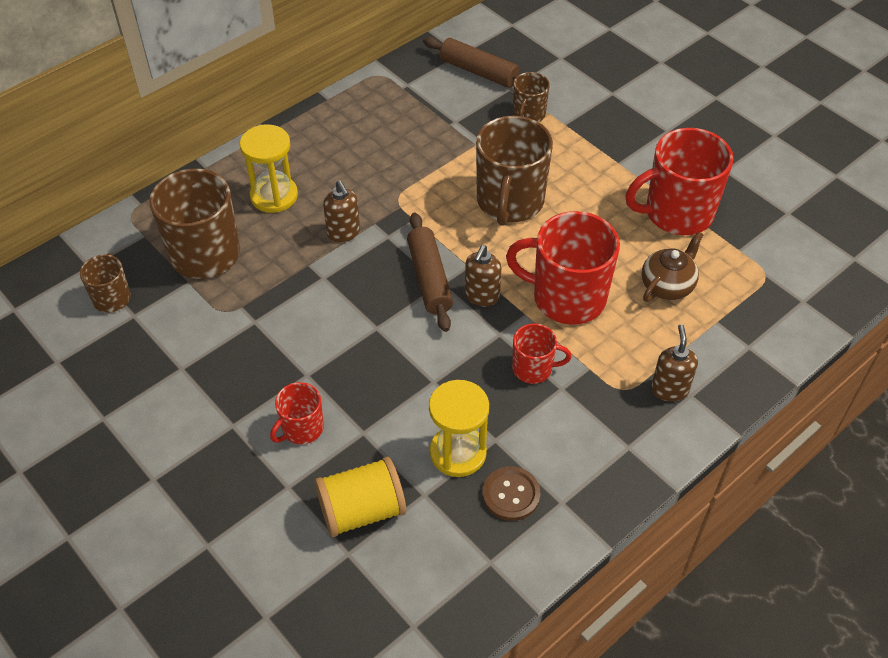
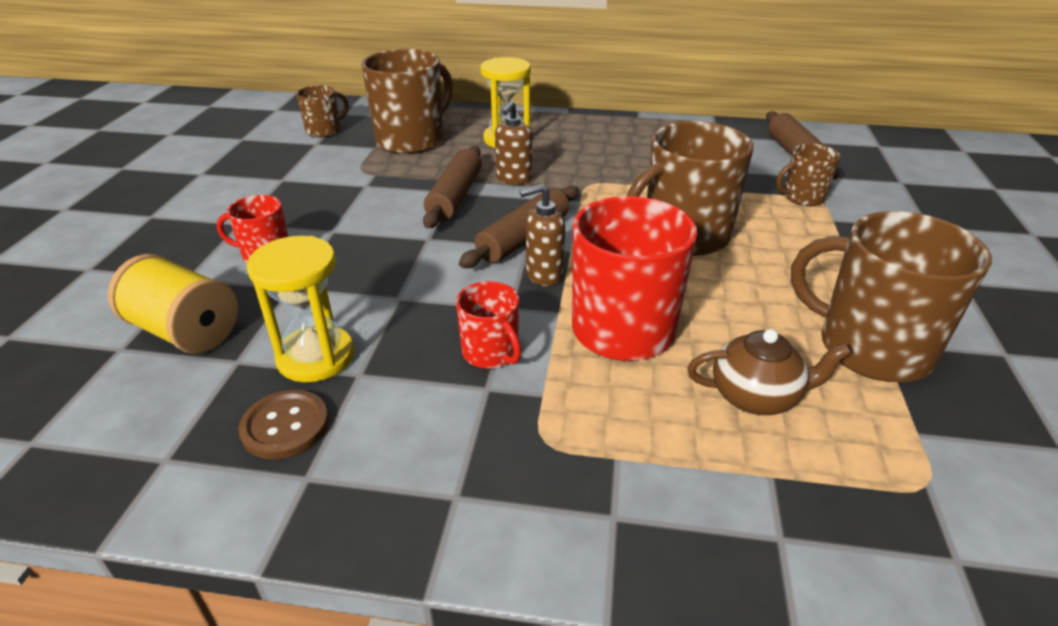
camera: 50 degrees right, 15 degrees down
red mug [625,128,733,235] -> brown mug [791,211,992,382]
brown soap dispenser [651,324,698,402] -> none
none -> brown rolling pin [423,146,482,229]

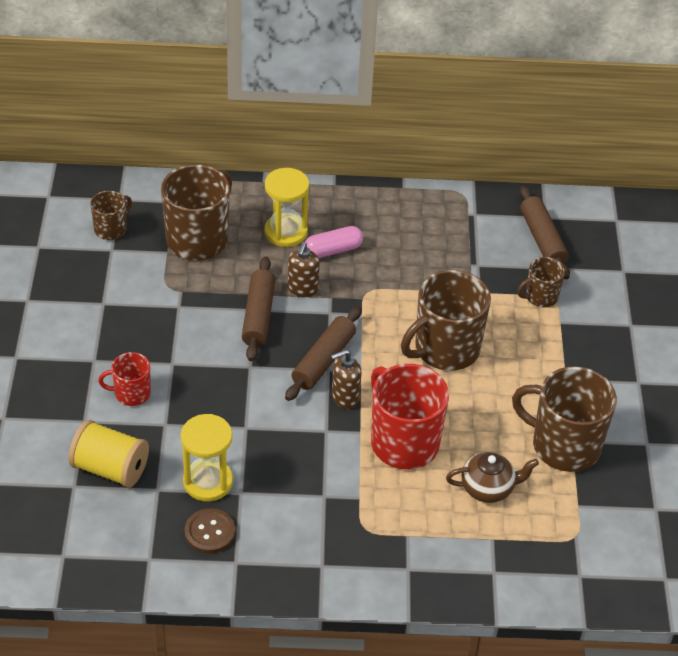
camera: 10 degrees left, 10 degrees up
red mug [456,281,521,369] -> none
none -> pink capsule [305,226,363,258]

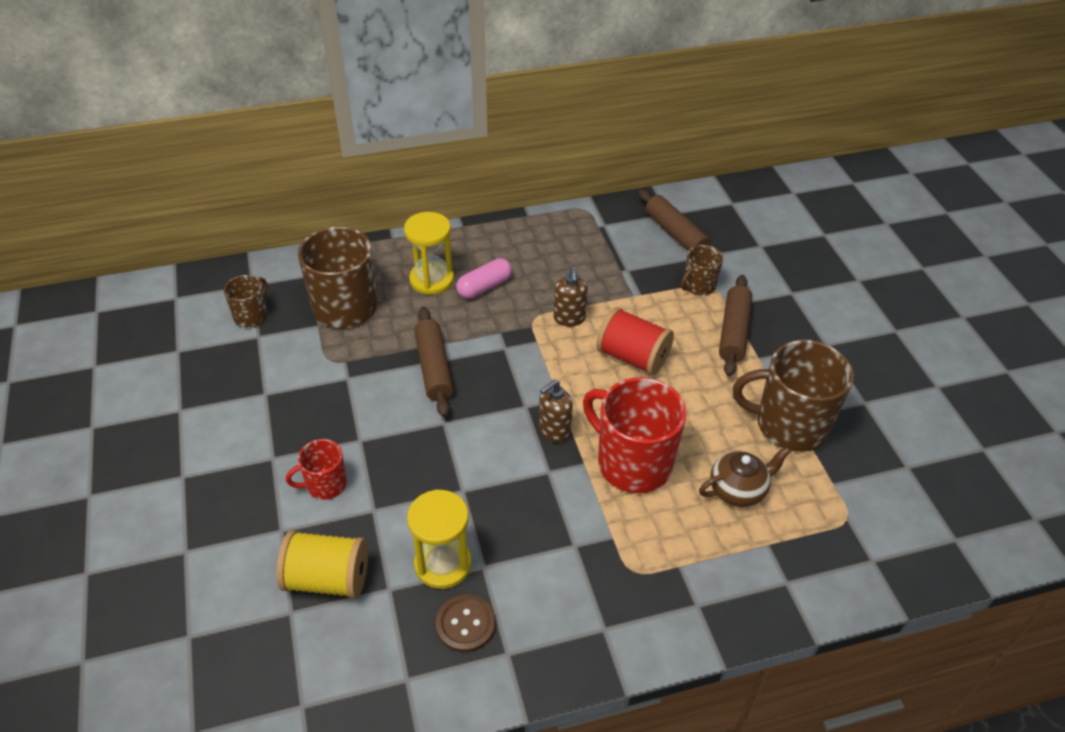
camera: 15 degrees left, 0 degrees up
brown rolling pin [285,306,361,401] -> brown rolling pin moved to [719,275,753,376]
brown soap dispenser [287,242,320,298] -> brown soap dispenser moved to [553,267,588,327]
brown mug [401,270,491,371] -> red spool [596,307,674,375]

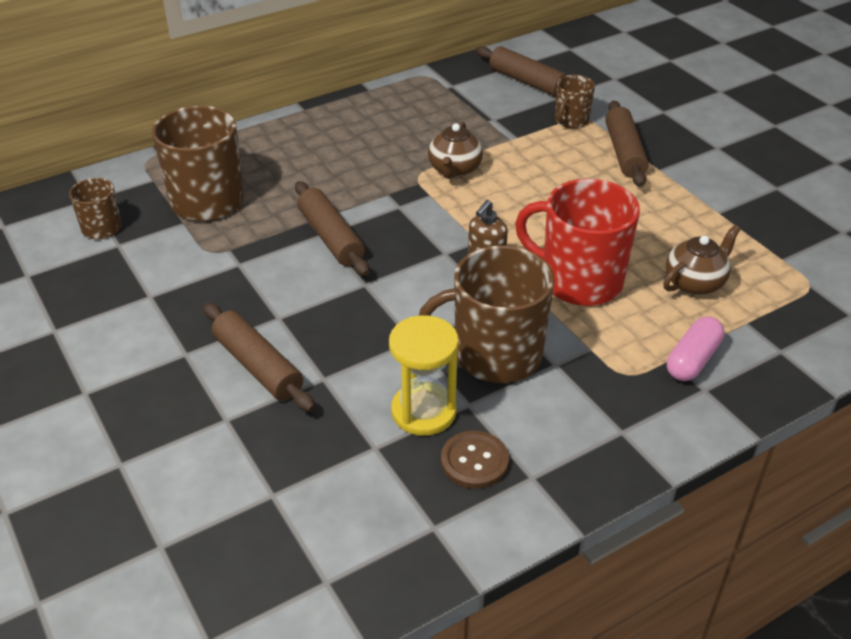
camera: 15 degrees left, 5 degrees down
yellow spool [276,530,368,598] -> none
red mug [286,439,347,500] -> brown rolling pin [203,303,315,412]
yellow hourglass [404,212,454,295] -> none
pink capsule [456,258,512,299] -> pink capsule moved to [667,316,724,381]
brown soap dispenser [553,267,588,327] -> brown teapot [428,121,483,179]
red spool [596,307,674,375] -> none
brown mug [733,340,854,452] -> brown mug moved to [419,246,555,383]

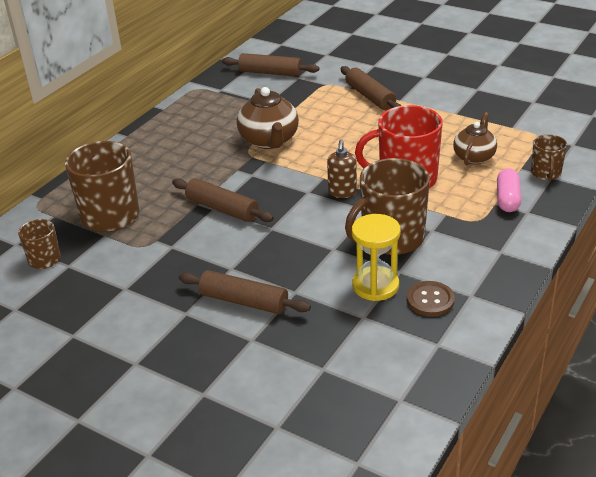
camera: 25 degrees left, 5 degrees down
brown teapot [428,121,483,179] -> brown teapot [237,87,299,149], size x1.50
brown mug [555,75,595,129] -> brown mug moved to [531,134,567,180]

